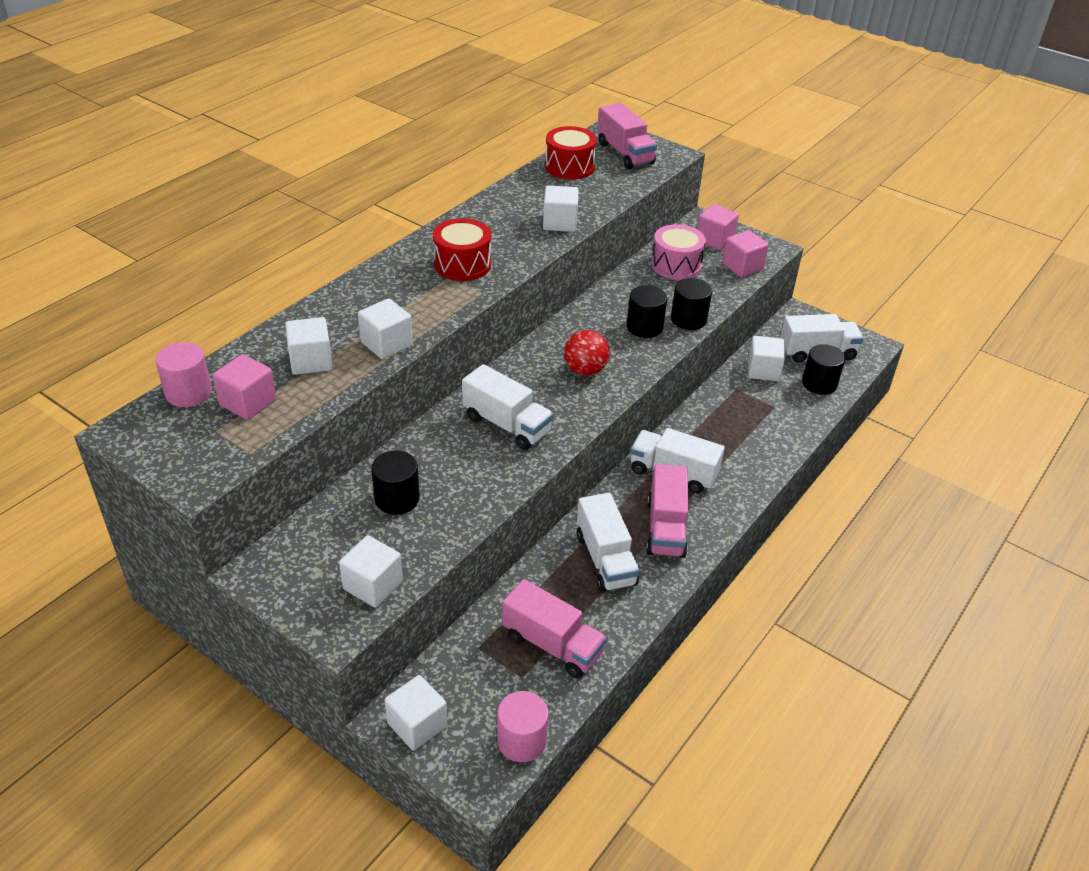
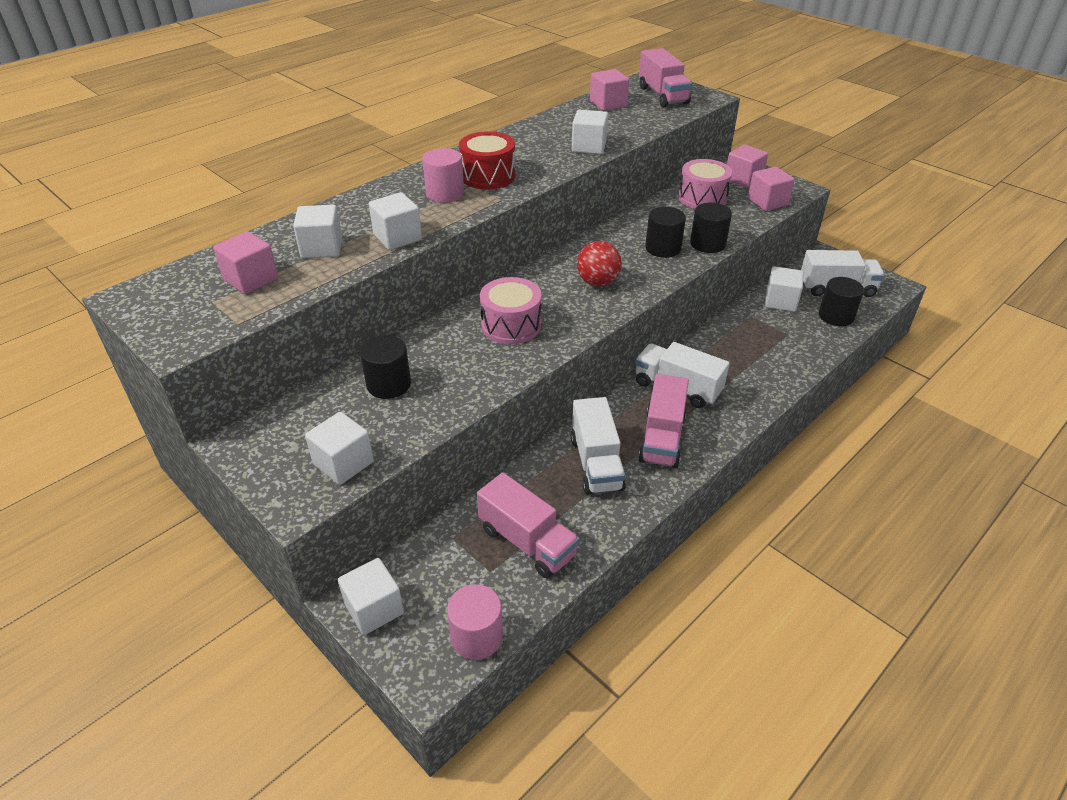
camera: 10 degrees right, 0 degrees up
pink cylinder [155,342,212,407] -> pink cylinder moved to [422,148,464,203]
white truck [462,364,554,450] -> pink drum [480,277,542,344]
red drum [545,126,597,180] -> pink cube [590,69,629,111]

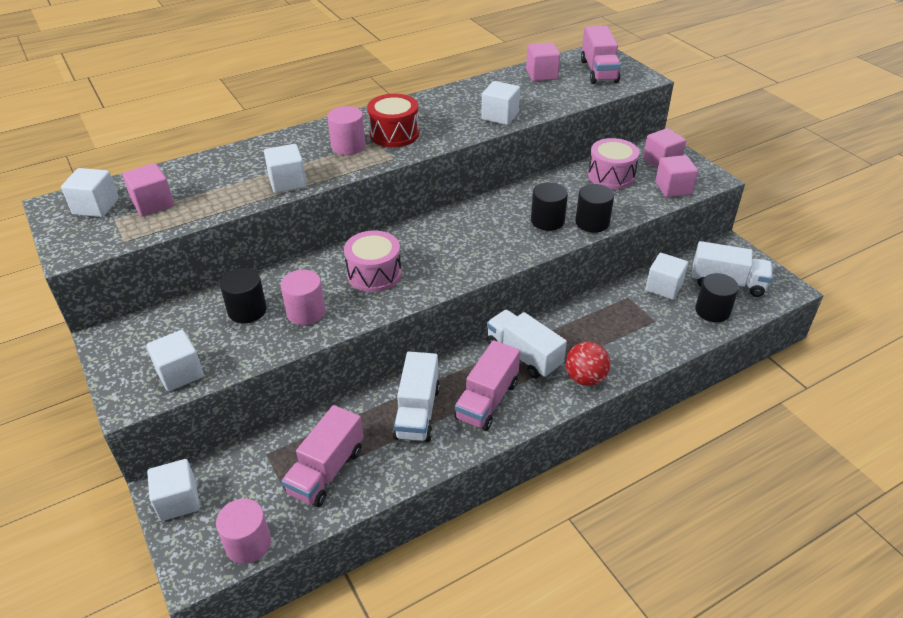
camera: 15 degrees right, 0 degrees up
white cube [293,205,342,259] -> white cube moved to [61,168,119,217]
pink truck [477,472,580,578] -> pink truck turned 60 degrees clockwise [282,405,363,507]
red ball [577,241,622,286] -> red ball moved to [566,342,611,386]
none -> pink cylinder [281,270,325,325]

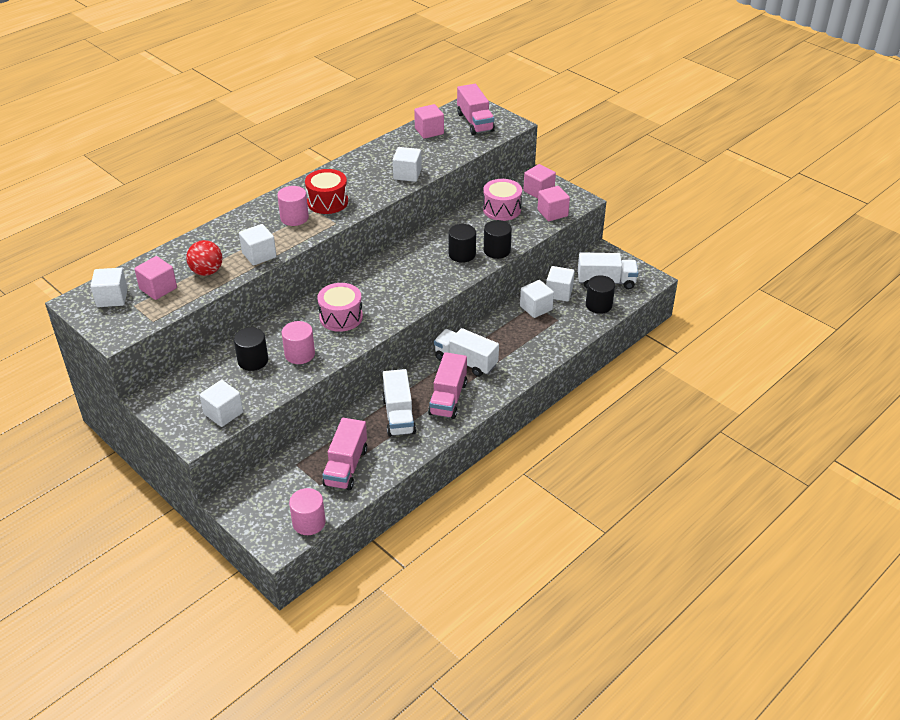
camera: 15 degrees left, 0 degrees up
white cube [147,459,200,521] -> white cube moved to [520,280,554,318]
red ball [566,342,611,386] -> red ball moved to [186,240,223,276]

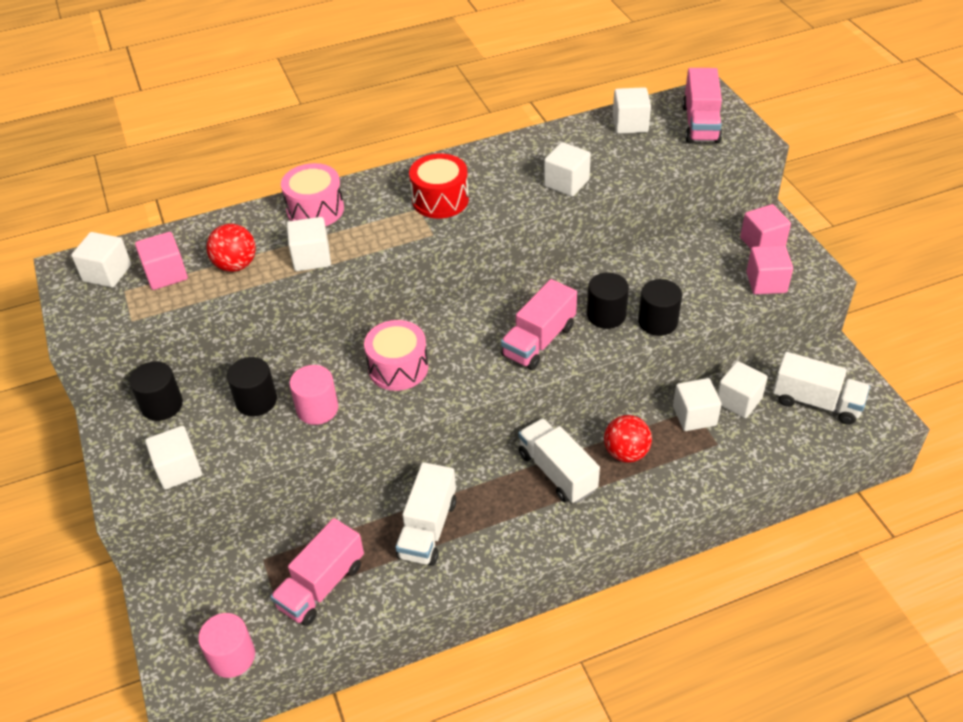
camera: 25 degrees right, 5 degrees up
pink cylinder [277,186,309,226] -> none
pink cube [414,104,444,139] -> white cube [613,87,651,134]
pink truck [428,352,467,419] -> pink truck moved to [501,279,577,370]
pink drum [483,179,522,221] -> pink drum moved to [281,163,344,226]
black cylinder [586,276,615,314] -> black cylinder moved to [129,361,183,421]
none -> red ball [604,415,652,463]

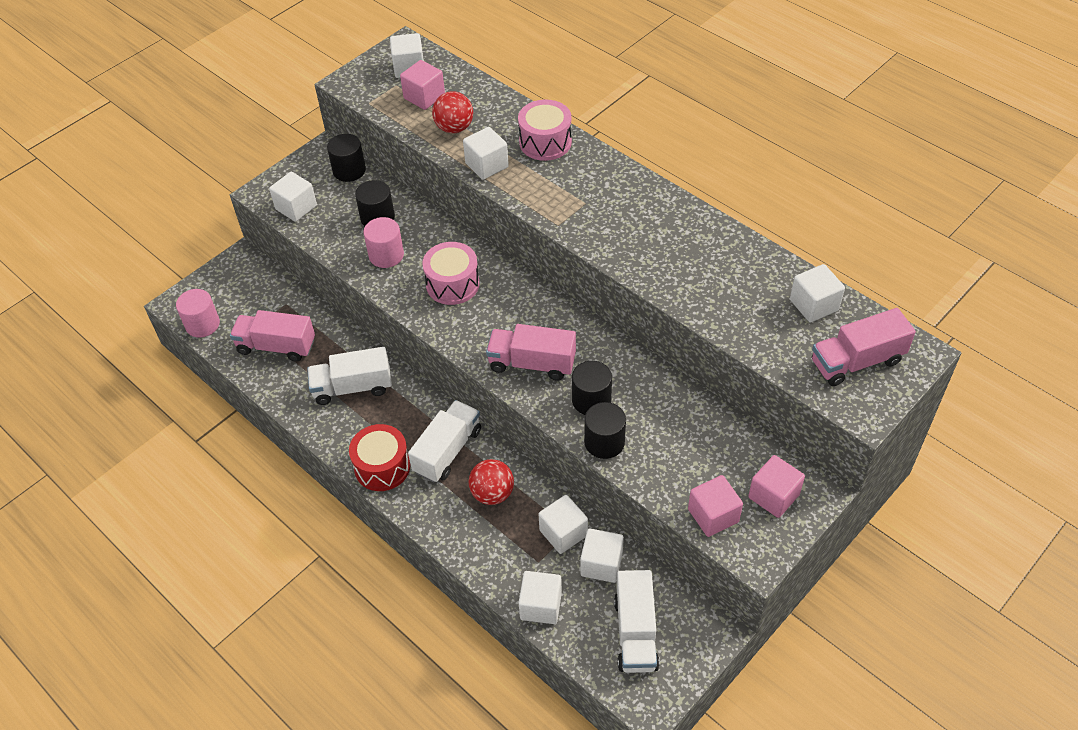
camera: 65 degrees right, 5 degrees up
red drum [409,153,469,218] -> red drum moved to [349,424,410,491]
white cube [544,142,591,197] -> white cube moved to [518,571,562,624]

